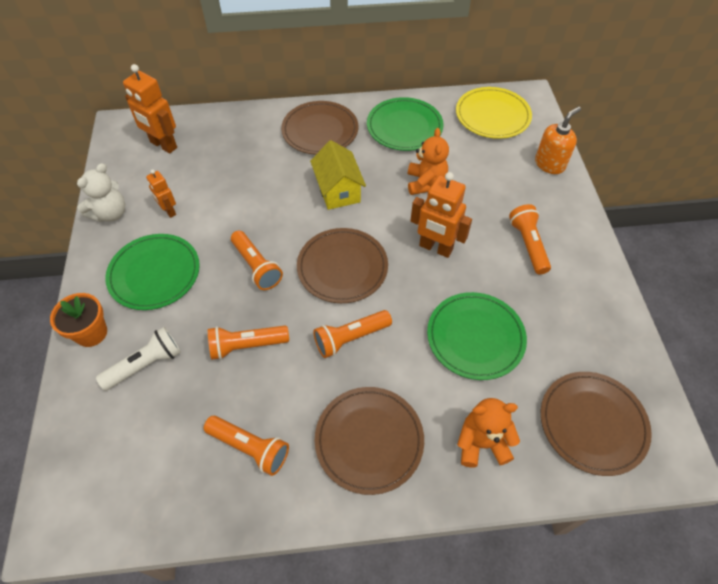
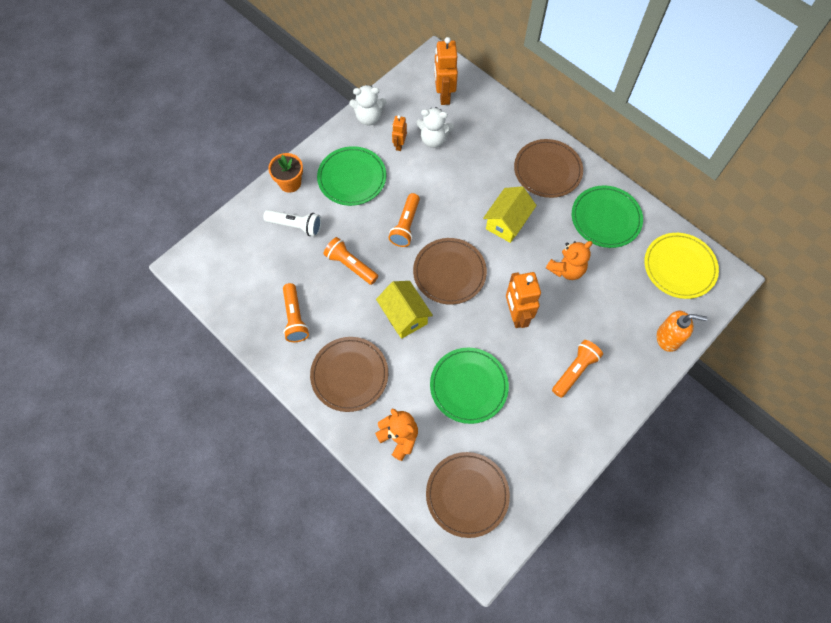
camera: 50 degrees right, 10 degrees up
orange flashlight [313,310,392,358] -> yellow house [376,281,433,339]
none -> white teddy bear [416,107,454,148]

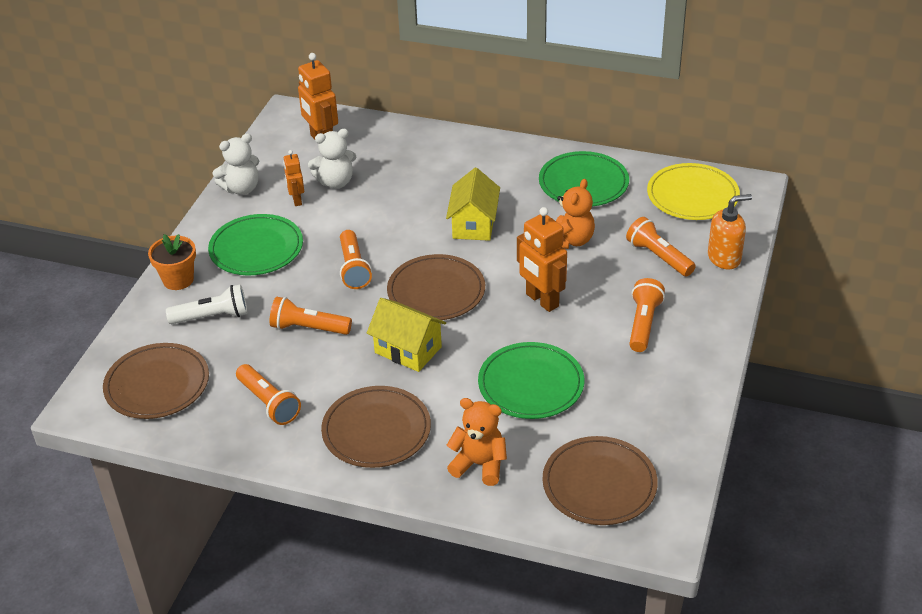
camera: 25 degrees left, 25 degrees down
brown plate [514,139,583,198] -> brown plate moved to [103,343,209,419]
none -> orange flashlight [626,217,696,276]

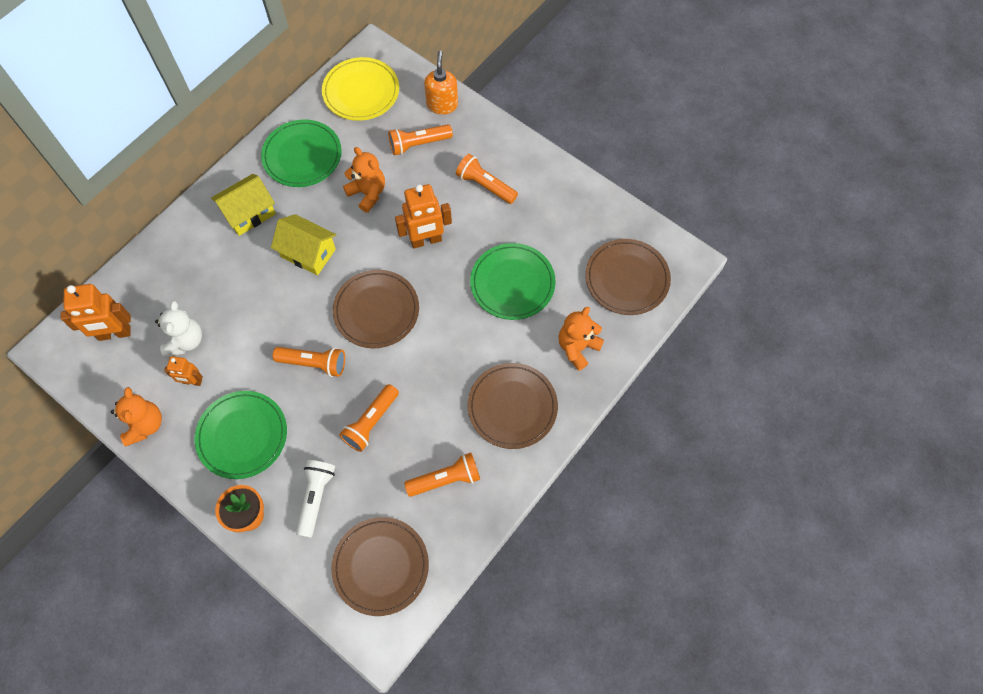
camera: 70 degrees left, 25 degrees up
white teddy bear [212,133,259,195] -> orange teddy bear [111,387,162,446]
yellow house [367,298,446,372] -> yellow house moved to [211,174,276,236]

